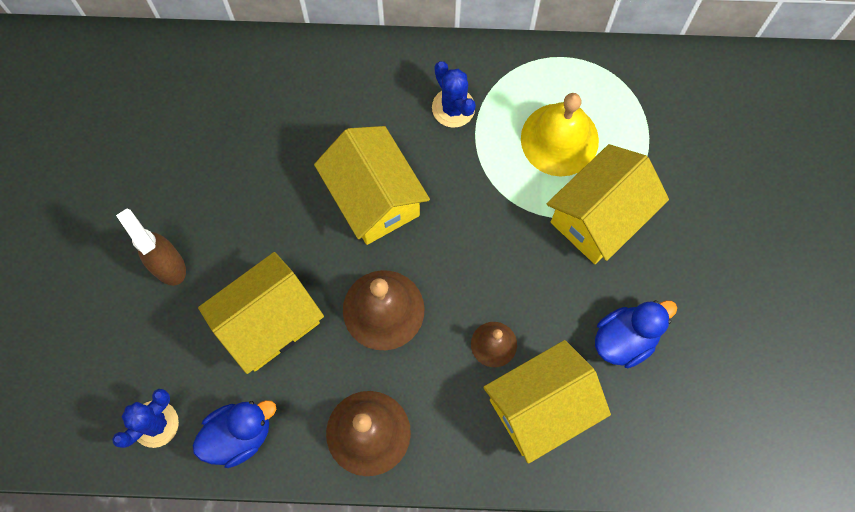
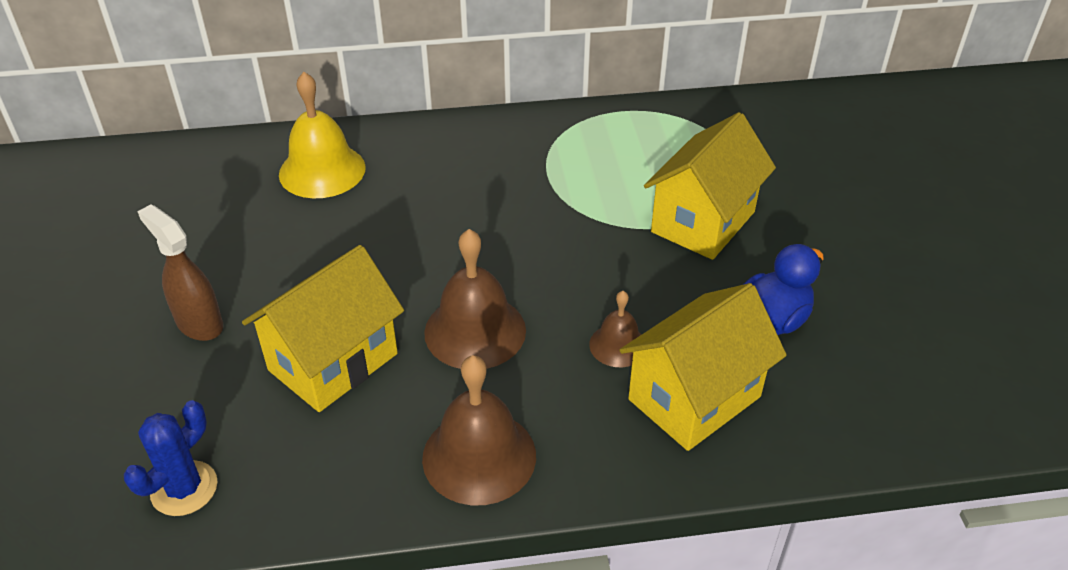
camera: 10 degrees left, 30 degrees down
blue duck [193,400,276,468] -> none
yellow house [314,126,430,245] -> none
blue cactus [432,61,476,128] -> none
yellow bell [521,93,599,177] -> yellow bell moved to [279,72,366,198]

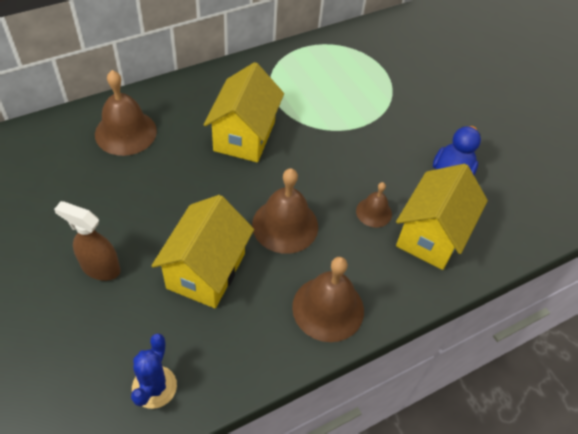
camera: 25 degrees left, 10 degrees up
yellow bell [279,72,366,198] -> brown bell [95,70,157,156]
yellow house [644,112,776,260] -> yellow house moved to [204,62,284,162]

